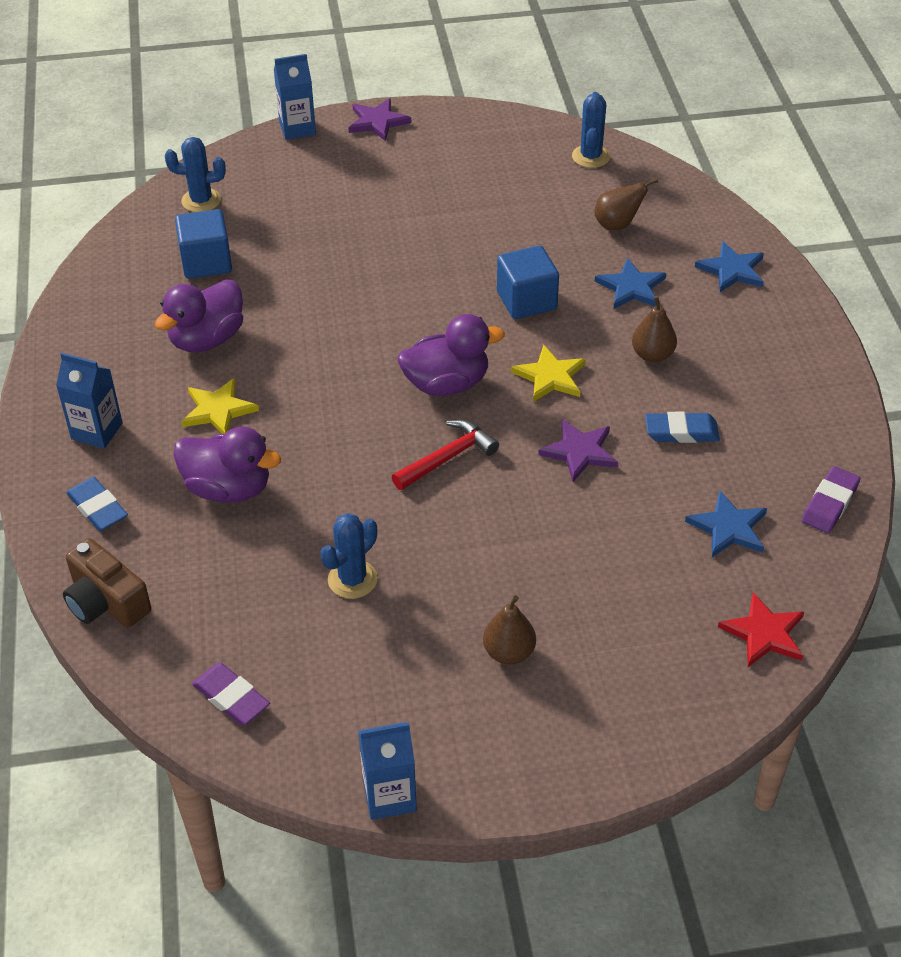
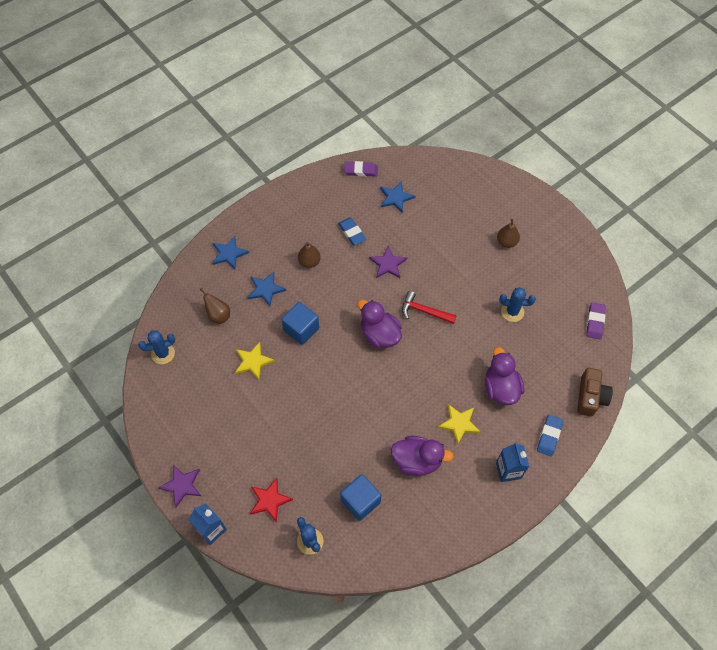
camera: 120 degrees left, 15 degrees up
blue carton [358,722,417,820] -> none
yellow star [511,344,586,402] -> yellow star moved to [235,342,274,380]
red star [718,592,804,667] -> red star moved to [250,478,293,522]

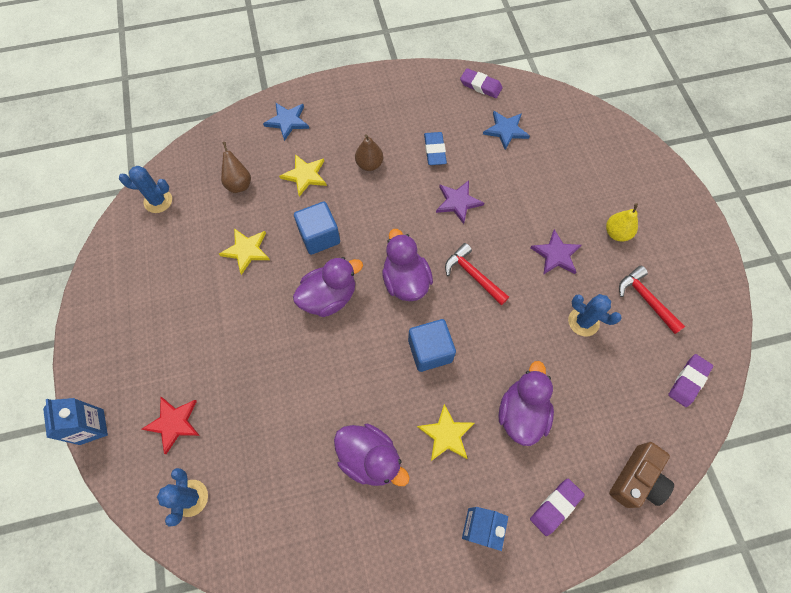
camera: 25 degrees right, 5 degrees up
purple star [158,464,201,508] -> purple star moved to [530,229,582,275]
blue star [248,272,286,306] -> yellow star [279,154,327,197]
blue cube [340,474,381,521] -> blue cube moved to [408,319,456,372]
brown pear [497,219,520,248] -> yellow pear [606,203,638,242]
blue eraser [537,415,563,456] -> purple eraser [530,479,585,536]
none -> purple duck [293,257,363,317]
none -> red hammer [619,266,685,334]

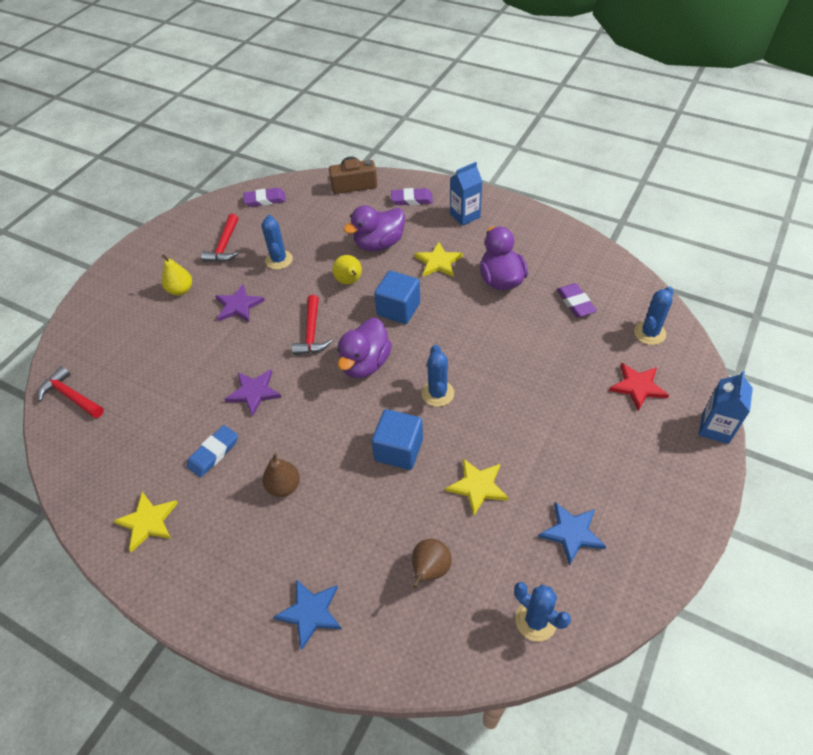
camera: 135 degrees left, 15 degrees down
yellow star [279,154,327,197] -> yellow star moved to [113,492,178,552]
purple duck [293,257,363,317] -> blue cactus [422,345,454,407]
purple eraser [460,68,503,98] -> purple eraser moved to [557,283,597,317]
blue star [483,111,530,150] -> blue star moved to [538,502,606,566]
none -> red hammer [38,366,104,418]
none -> yellow pear [332,255,362,284]

